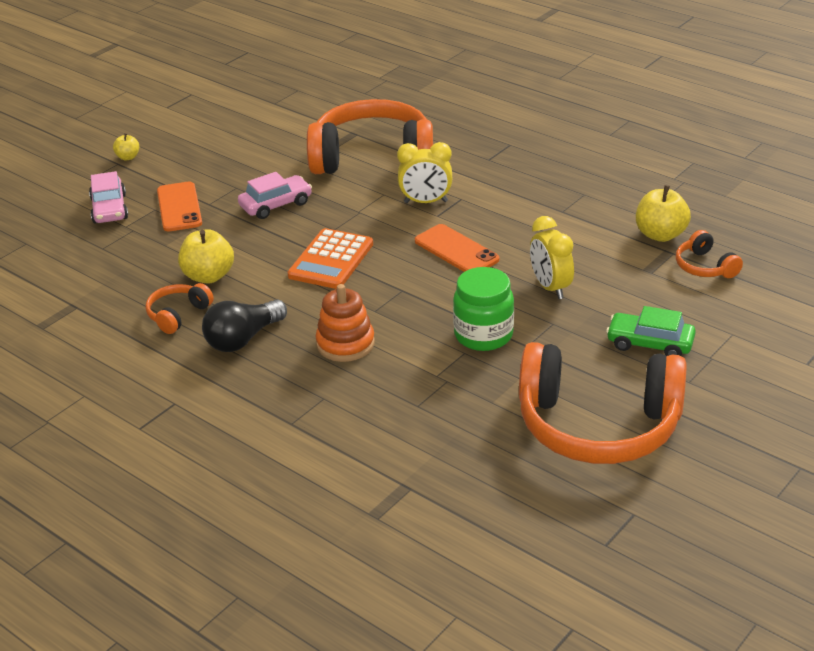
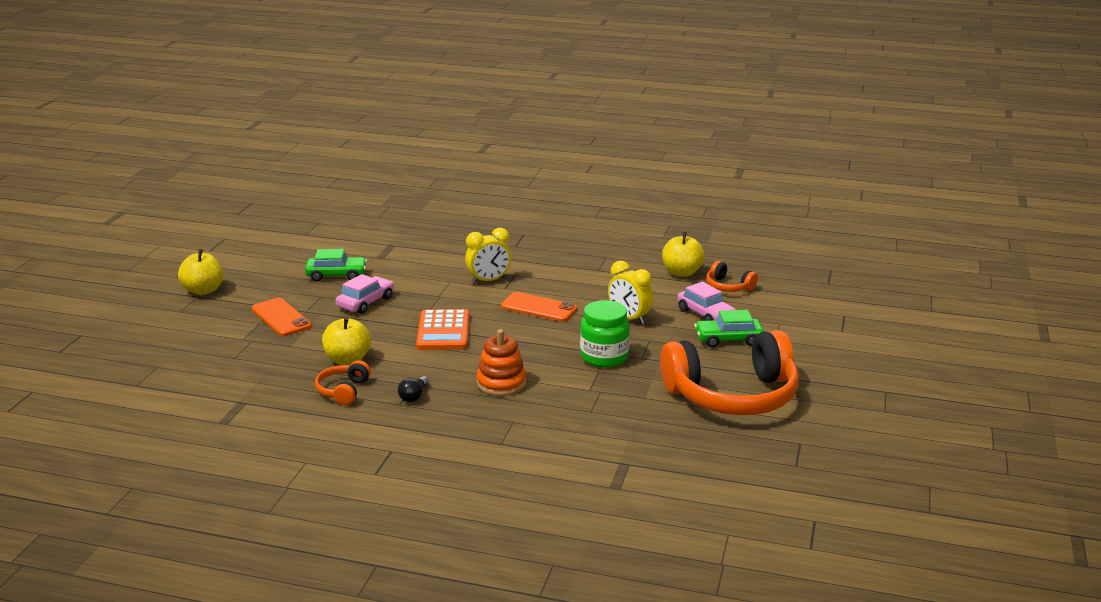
camera: 25 degrees left, 10 degrees down
pink car [89,171,128,224] -> pink car moved to [677,282,736,321]
yellow apple [113,133,139,160] -> yellow apple [178,249,223,295], size x1.84
black light bulb [202,299,287,352] -> black light bulb [398,376,429,402], size x0.55
orange headphones [307,99,433,174] -> none
none -> green car [305,249,367,282]

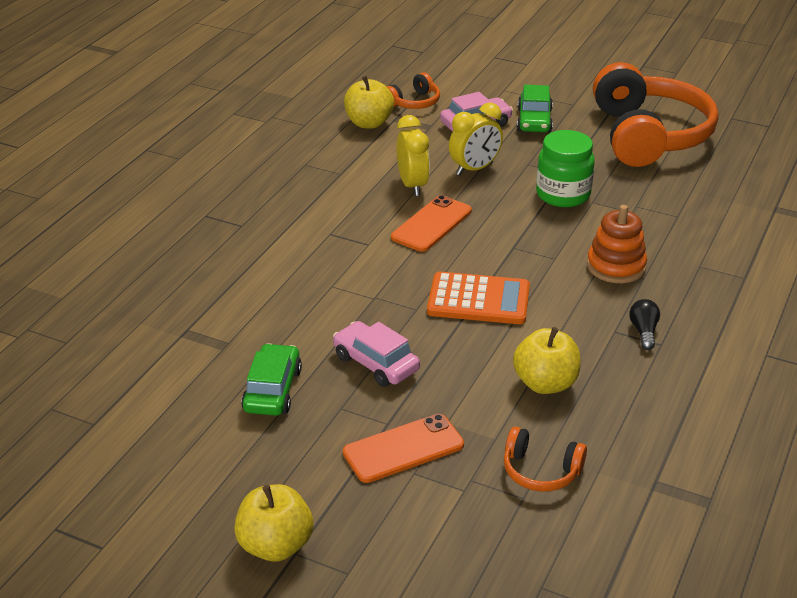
camera: 80 degrees left, 10 degrees up
orange headphones [315,360,371,405] -> orange headphones moved to [504,426,587,492]
black light bulb [398,376,429,402] -> black light bulb turned 120 degrees counterclockwise [629,299,660,350]
yellow clock [465,228,511,284] -> yellow clock moved to [397,115,430,196]

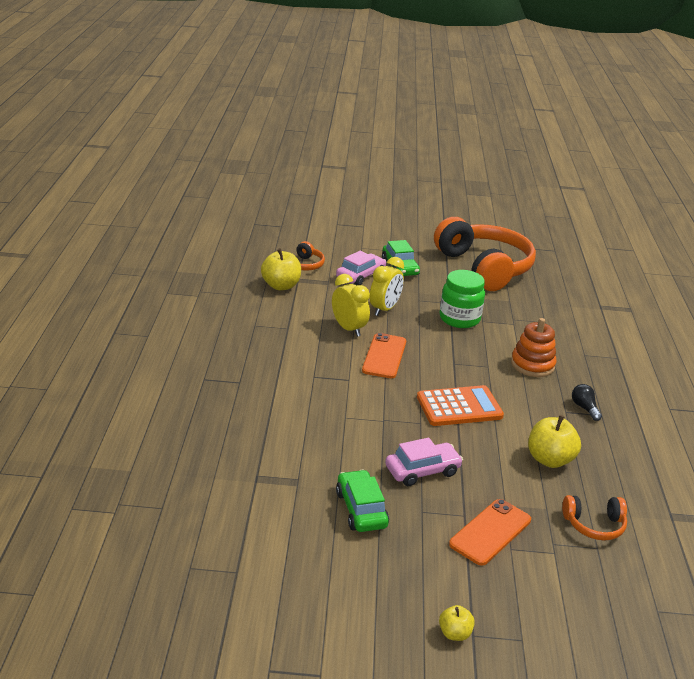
camera: 25 degrees left, 5 degrees down
yellow apple [234,484,313,562] -> yellow apple [439,605,475,641], size x0.54
pink car [333,321,420,387] -> pink car turned 135 degrees clockwise [385,438,463,486]

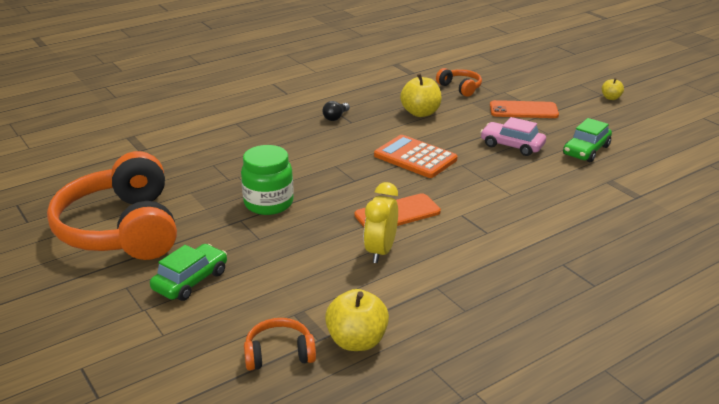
camera: 125 degrees left, 0 degrees up
pink car [336,251,386,285] -> none
yellow clock [369,257,404,316] -> none
orange headphones [434,217,536,291] -> orange headphones turned 45 degrees counterclockwise [47,151,177,260]
orange stacking toy [511,318,557,377] -> none

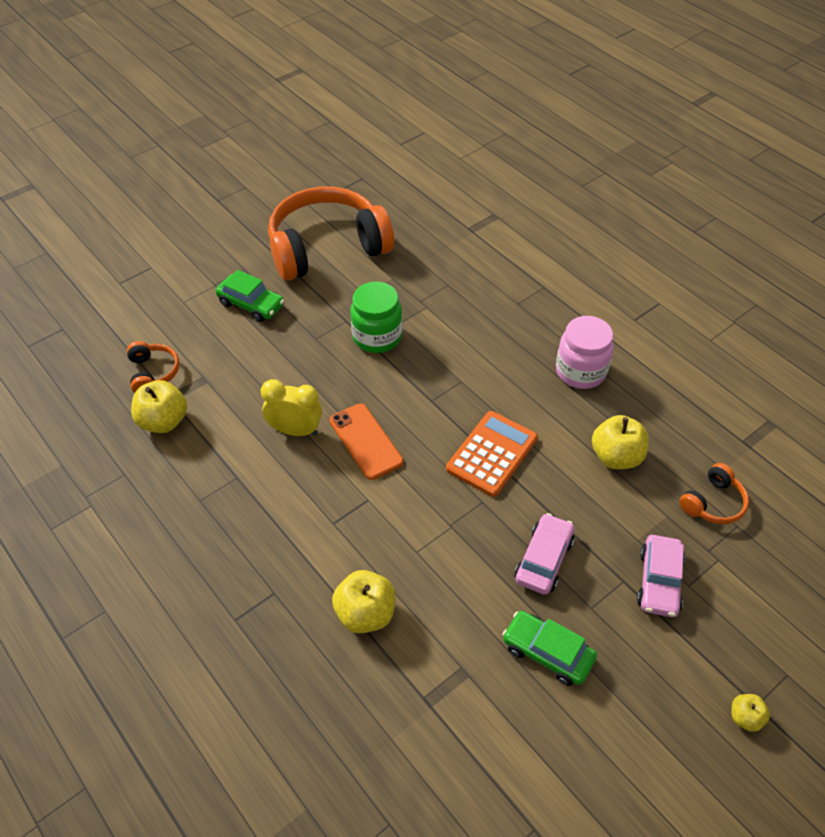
camera: 85 degrees right, 20 degrees up
black light bulb [323,101,350,121] -> pink jar [556,316,614,389]
orange phone [490,100,559,118] -> pink car [637,535,685,617]
none -> yellow apple [332,570,395,633]

